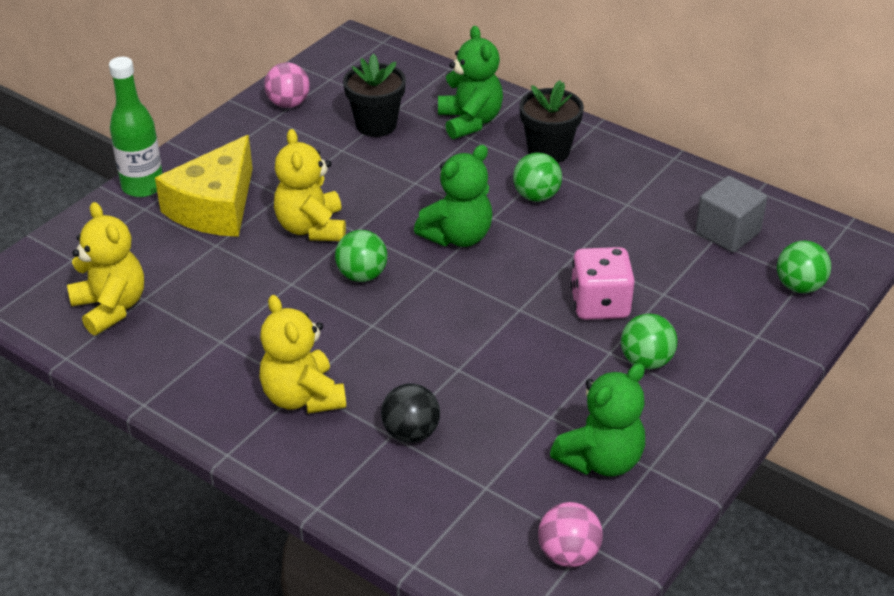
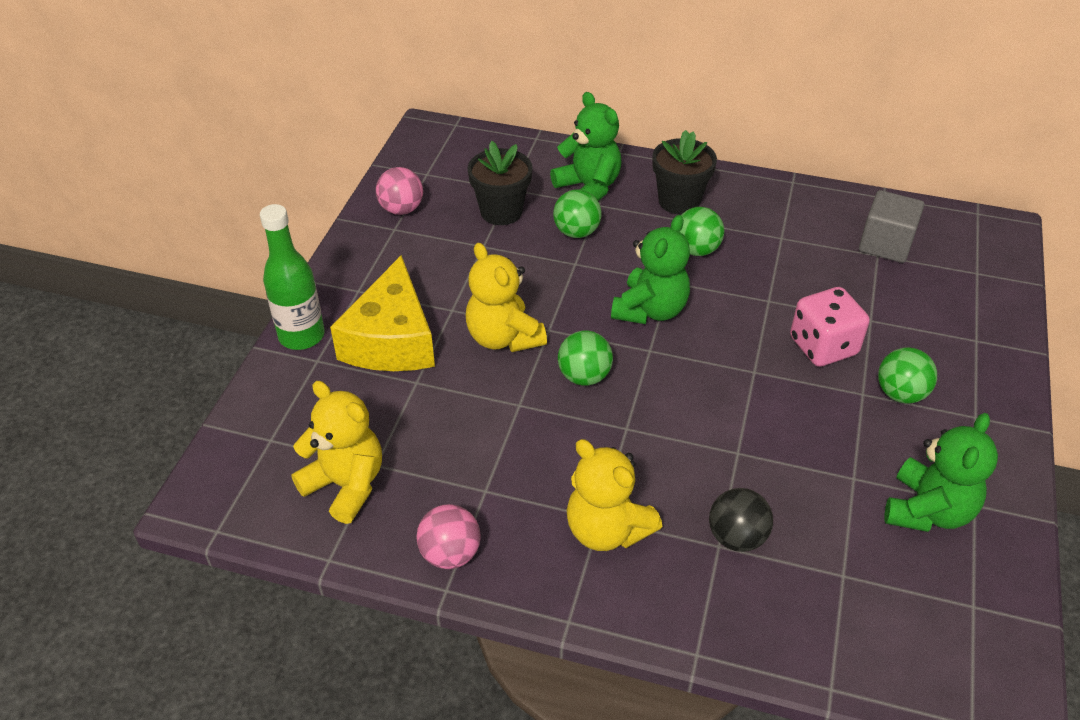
camera: 20 degrees left, 5 degrees up
pink ball [538,502,603,567] -> pink ball moved to [416,504,481,569]
green ball [777,241,831,293] -> green ball moved to [553,189,602,238]

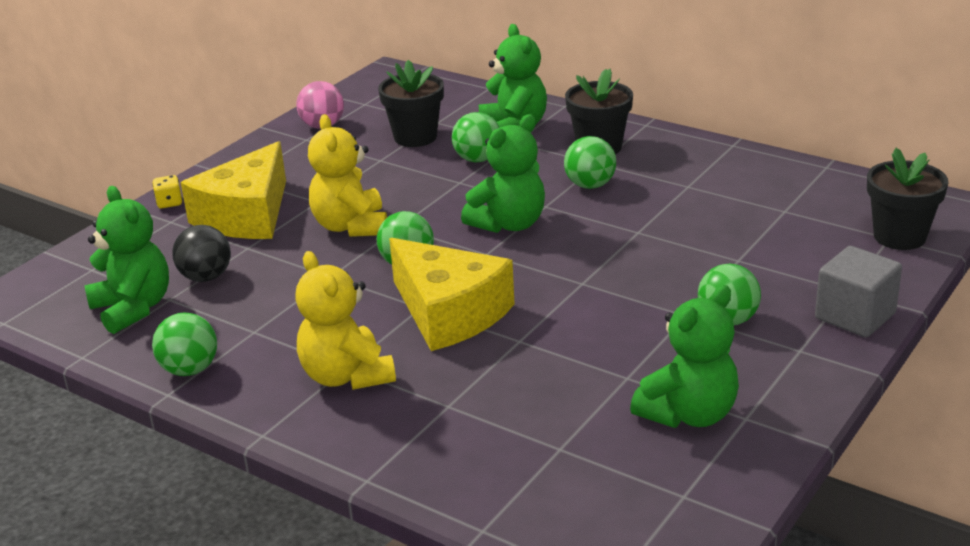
camera: 20 degrees right, 15 degrees down
green bottle [260,204,325,350] -> yellow dice [152,175,183,209]
yellow teddy bear [291,381,382,524] -> green teddy bear [84,186,169,334]
pink ball [416,504,481,569] -> green ball [152,313,217,376]
black ball [709,488,773,552] -> black ball moved to [172,225,231,282]
pink dice [790,287,870,367] -> none
grey cube [859,190,924,263] -> grey cube moved to [815,246,902,338]
none -> yellow cheese [389,238,515,351]
none -> black flower pot [867,148,949,250]

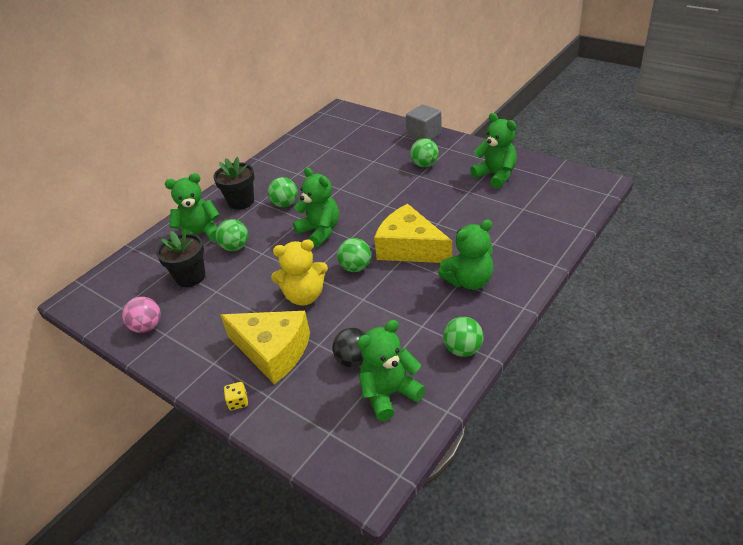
camera: 85 degrees left, 10 degrees up
yellow teddy bear [295,251,396,390] -> green teddy bear [438,220,494,290]
yellow cheese [389,238,515,351] -> yellow cheese turned 105 degrees counterclockwise [374,204,452,263]
black flower pot [867,148,949,250] -> none

